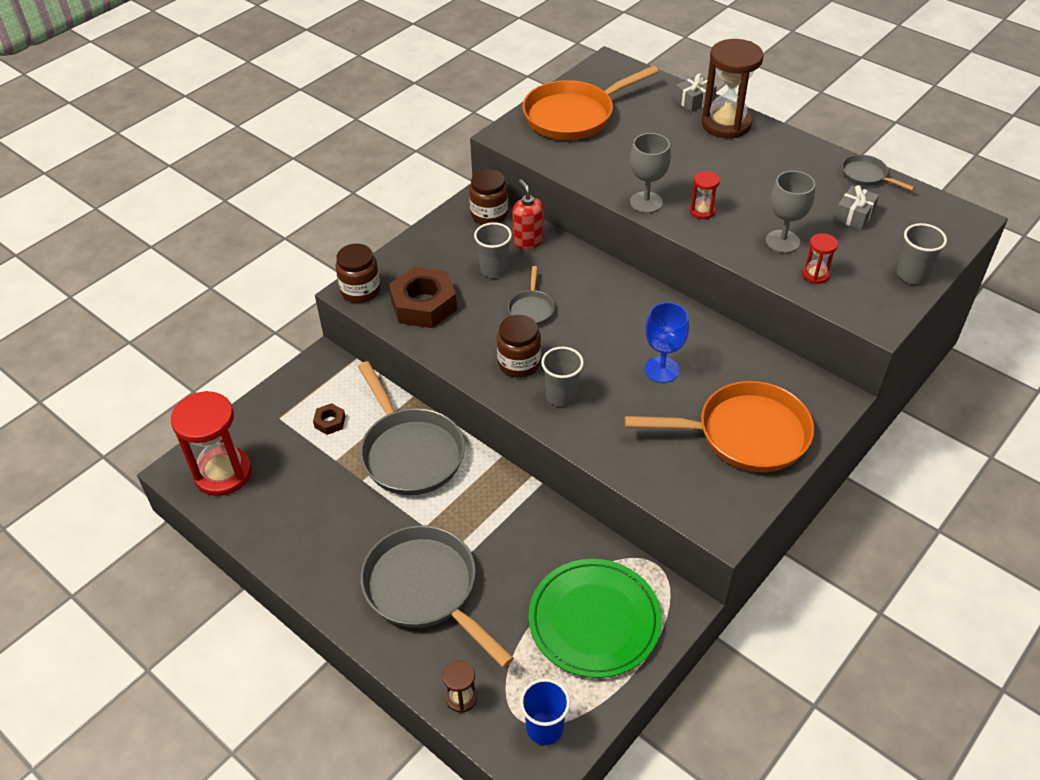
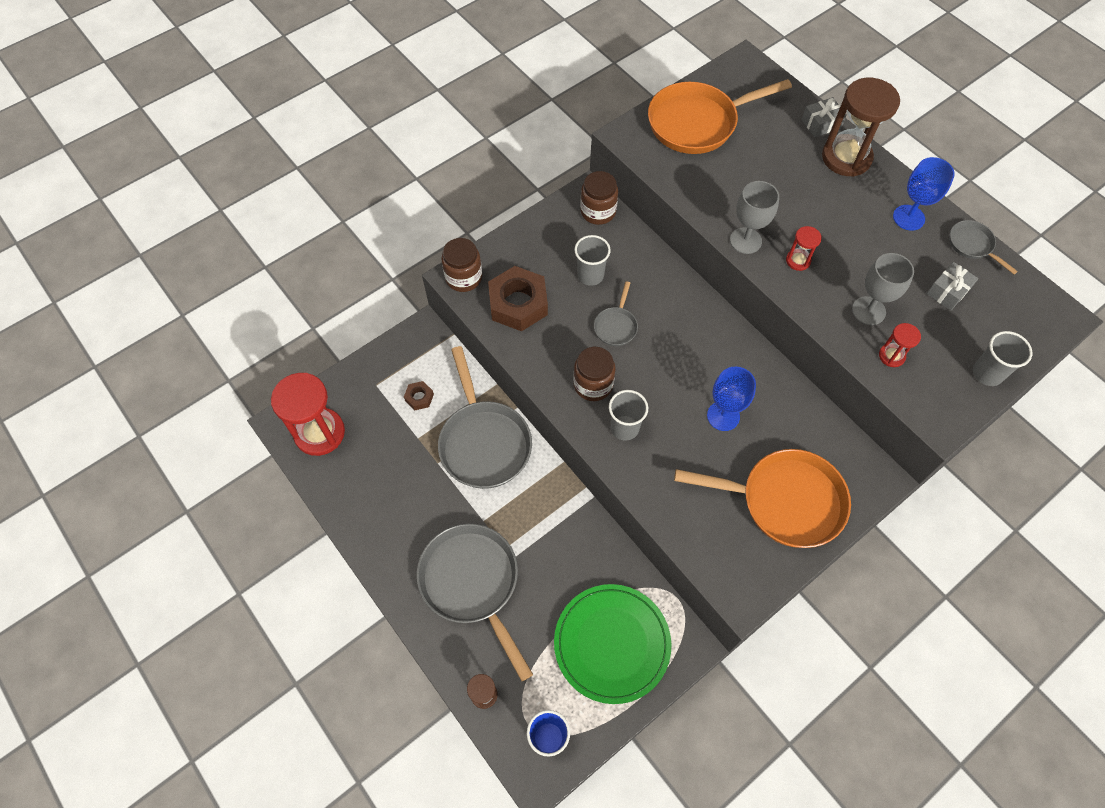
camera: 10 degrees right, 15 degrees up
red soap dispenser [513,179,544,249] -> none
none -> blue goblet [893,157,955,231]

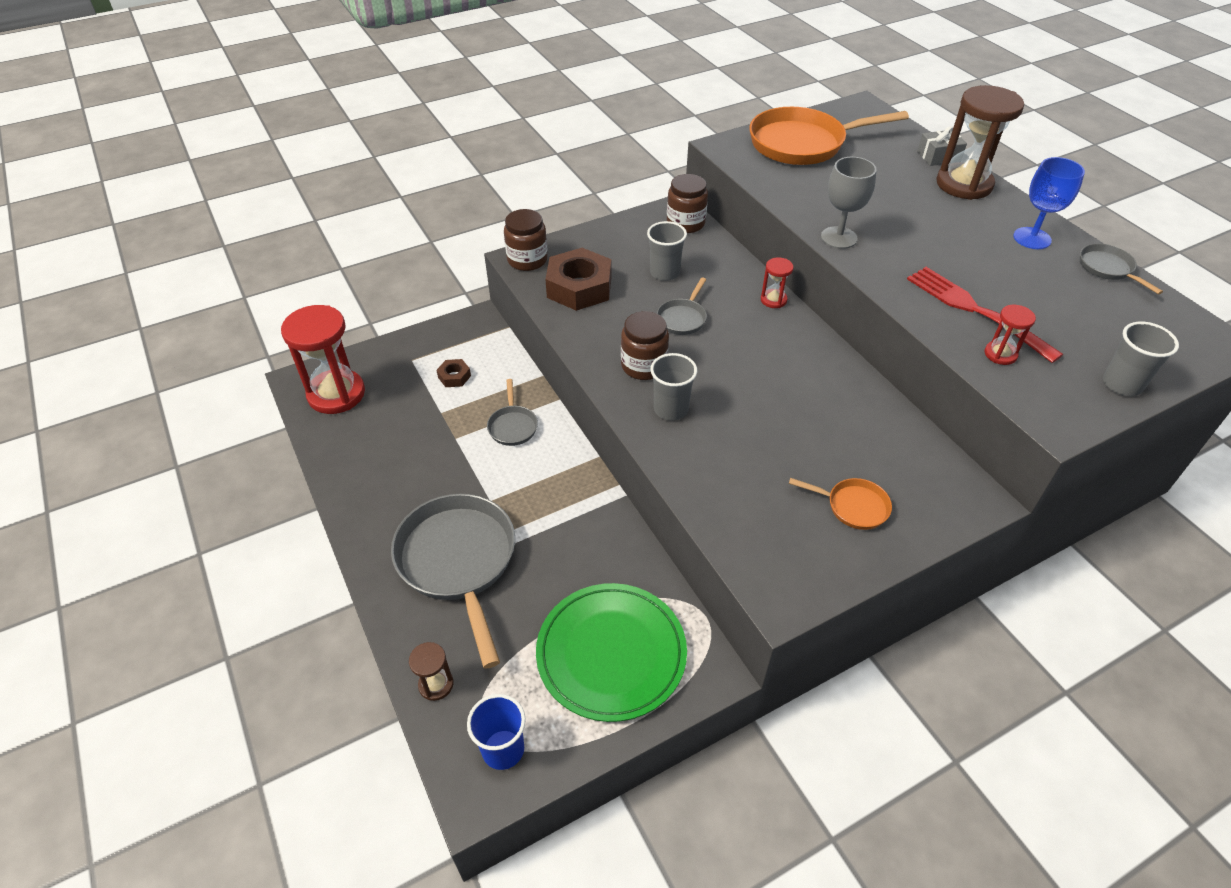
camera: 10 degrees right, 15 degrees down
grey pan [438,346,532,489] -> grey pan [487,379,538,446], size x0.47
orange pan [674,449,851,548] -> orange pan [789,478,892,530], size x0.47
blue goblet [707,367,756,431] -> none
red hourglass [786,226,822,271] -> red hourglass moved to [761,257,794,308]
grey goblet [852,253,914,325] -> red fork [907,267,1063,363]
grey gift [927,262,978,311] -> none

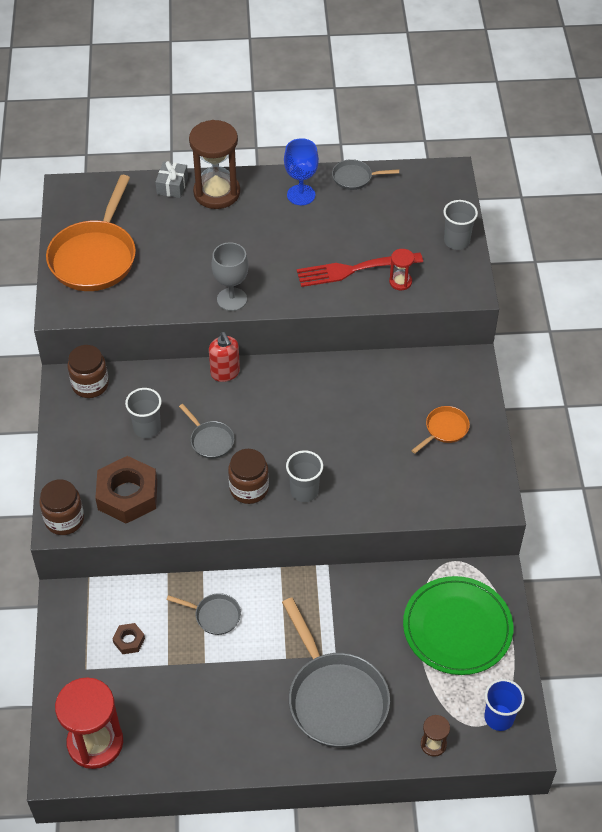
camera: 65 degrees left, 5 degrees up
grey pan [391,494,515,669] -> grey pan turned 120 degrees counterclockwise [282,597,390,748]
red hourglass [761,257,794,308] -> red soap dispenser [209,332,240,382]

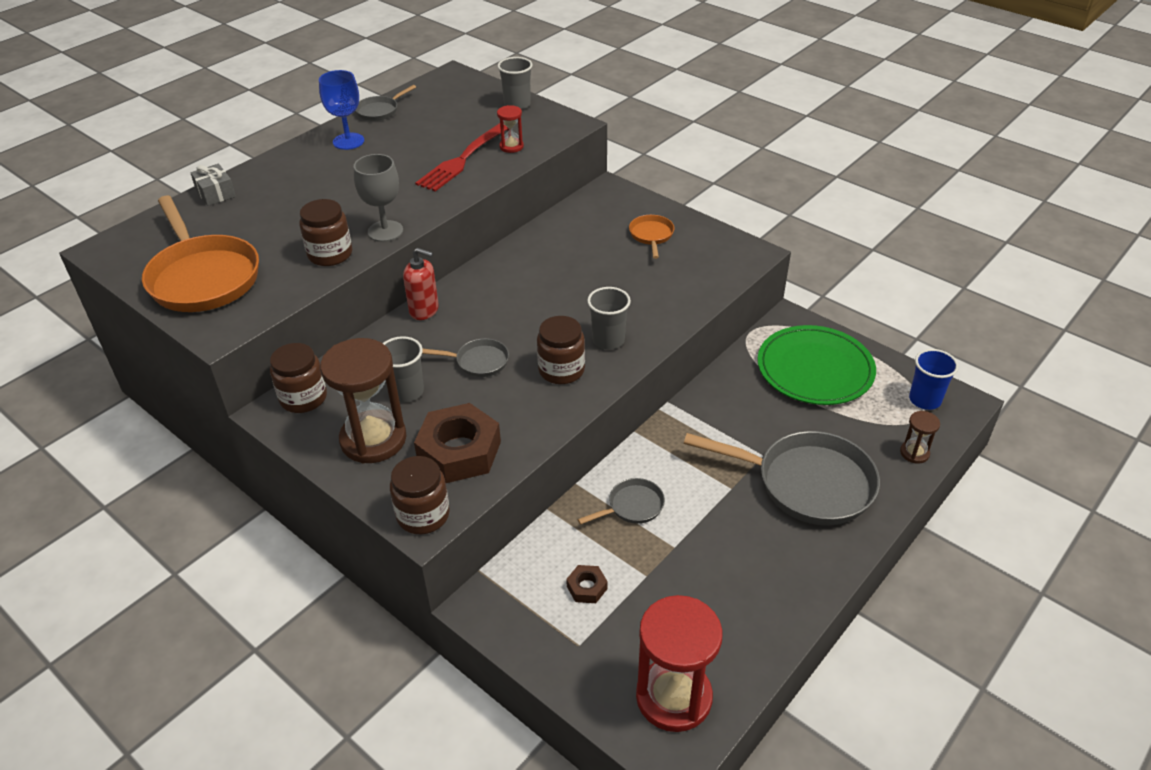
camera: 45 degrees left, 10 degrees down
brown hourglass [189,120,240,209] -> brown hourglass moved to [320,338,406,463]
none -> brown jar [299,199,352,266]

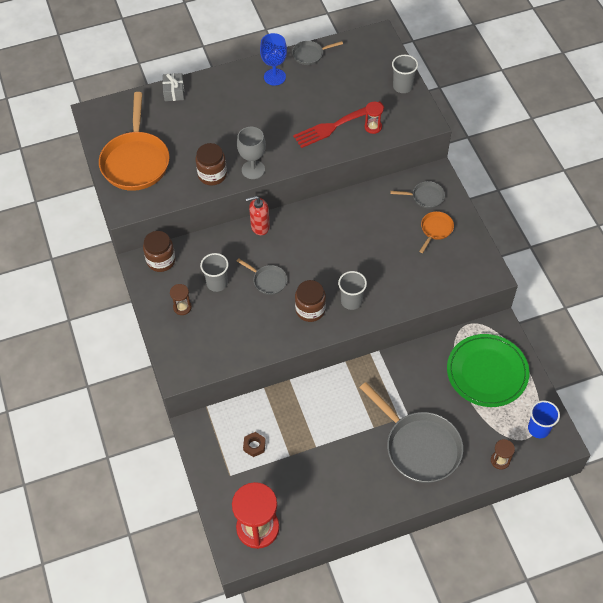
camera: 30 degrees right, 15 degrees up
brown hourglass [320,338,406,463] -> brown hourglass [170,284,192,315], size x0.46
brown jar [390,456,450,534] -> none
red soap dispenser [403,248,439,320] -> red soap dispenser turned 120 degrees clockwise [246,196,270,235]
brown nut [414,403,501,483] -> none
grey pan [577,478,665,525] -> grey pan moved to [390,181,445,208]

